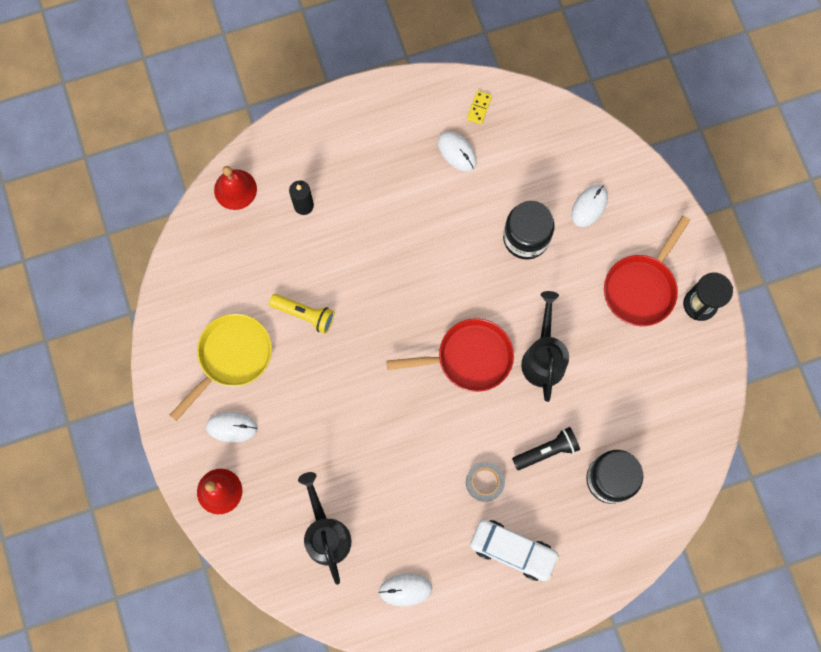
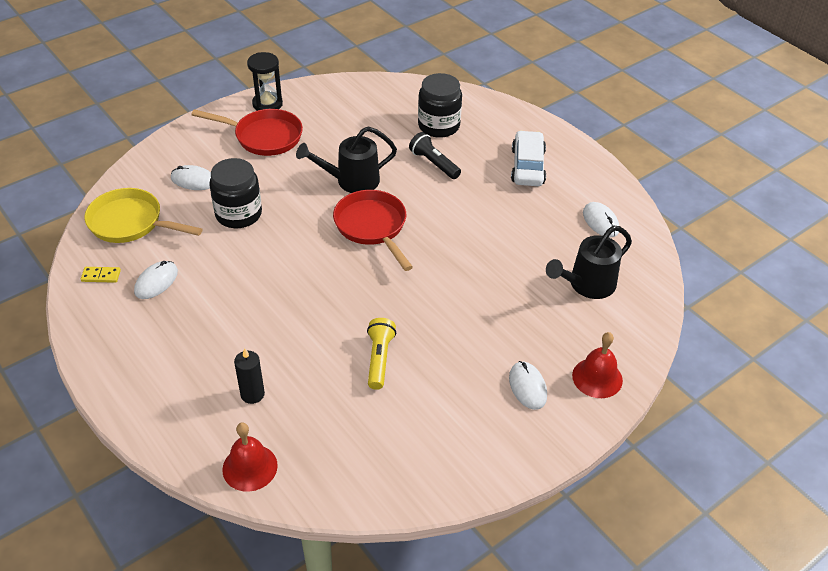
camera: 110 degrees left, 30 degrees down
yellow pan [170,313,272,421] -> yellow pan moved to [85,188,203,243]
grey tape [466,462,505,502] -> none

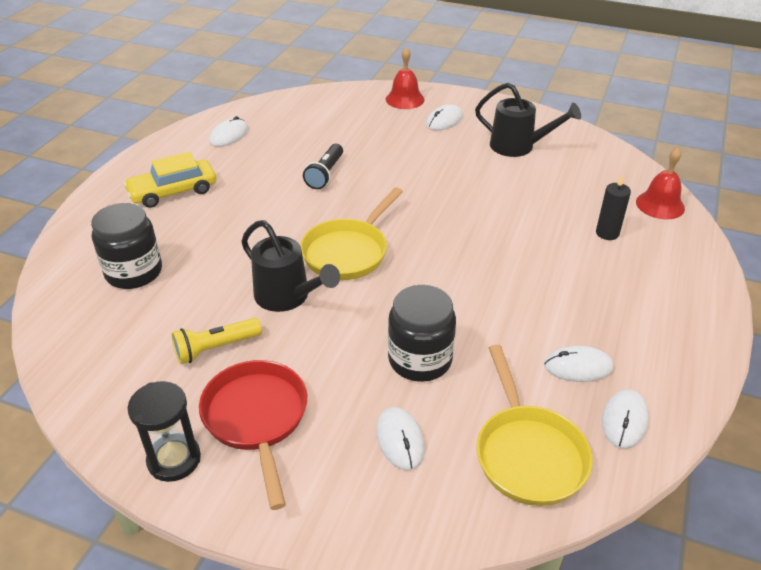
camera: 120 degrees left, 5 degrees down
yellow domino [81,267,121,283] -> white mouse [602,389,649,449]
red pan [333,190,413,271] -> yellow pan [300,187,403,280]
yellow flashlight [367,318,396,390] -> yellow flashlight moved to [172,318,262,364]
black flashlight [409,132,461,179] -> black flashlight moved to [303,144,343,189]
white car [511,130,546,186] -> yellow car [124,152,216,208]
black watering can [546,226,632,299] -> black watering can moved to [475,83,581,157]

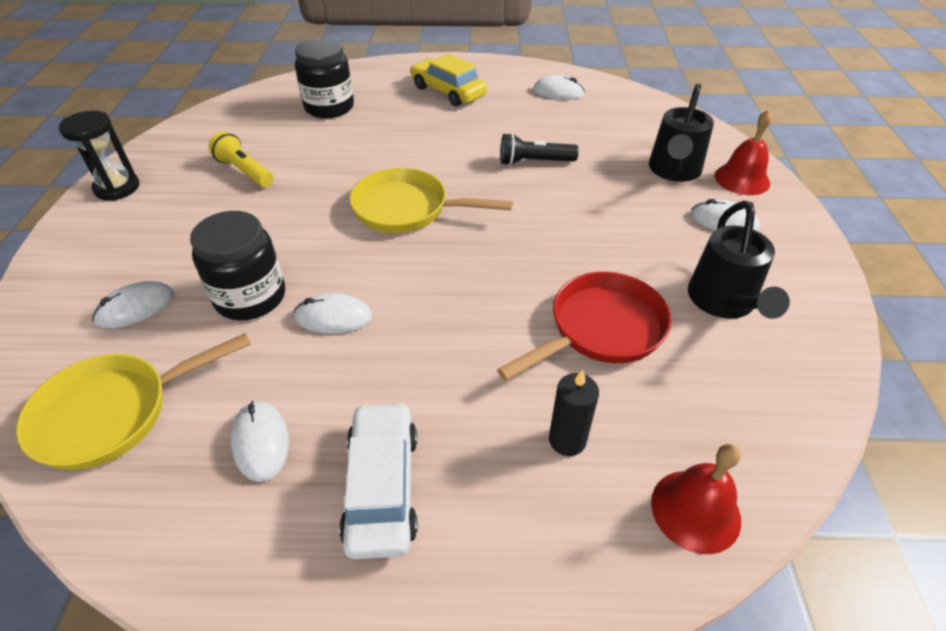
camera: 70 degrees right, 5 degrees up
red pan [199,360,307,510] -> red pan moved to [497,272,672,381]
black watering can [241,220,340,312] -> black watering can moved to [649,83,714,182]
white mouse [602,389,649,449] -> white mouse moved to [294,293,372,334]
none -> white car [339,402,418,559]

